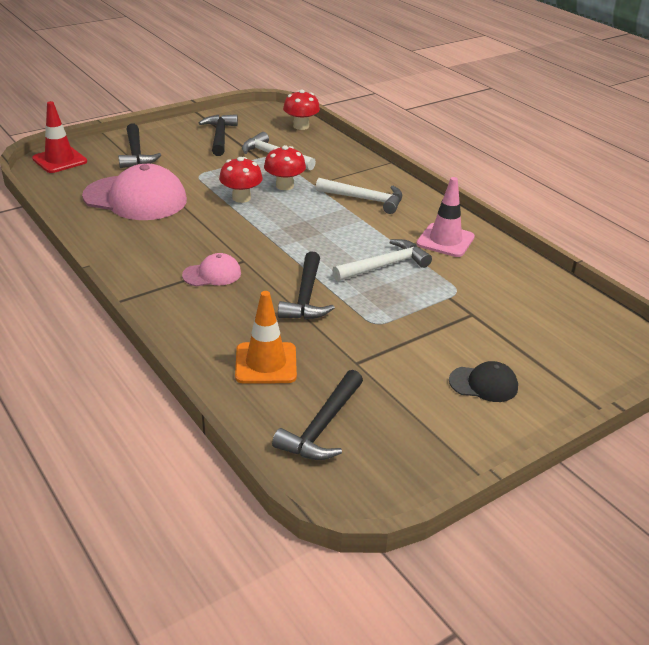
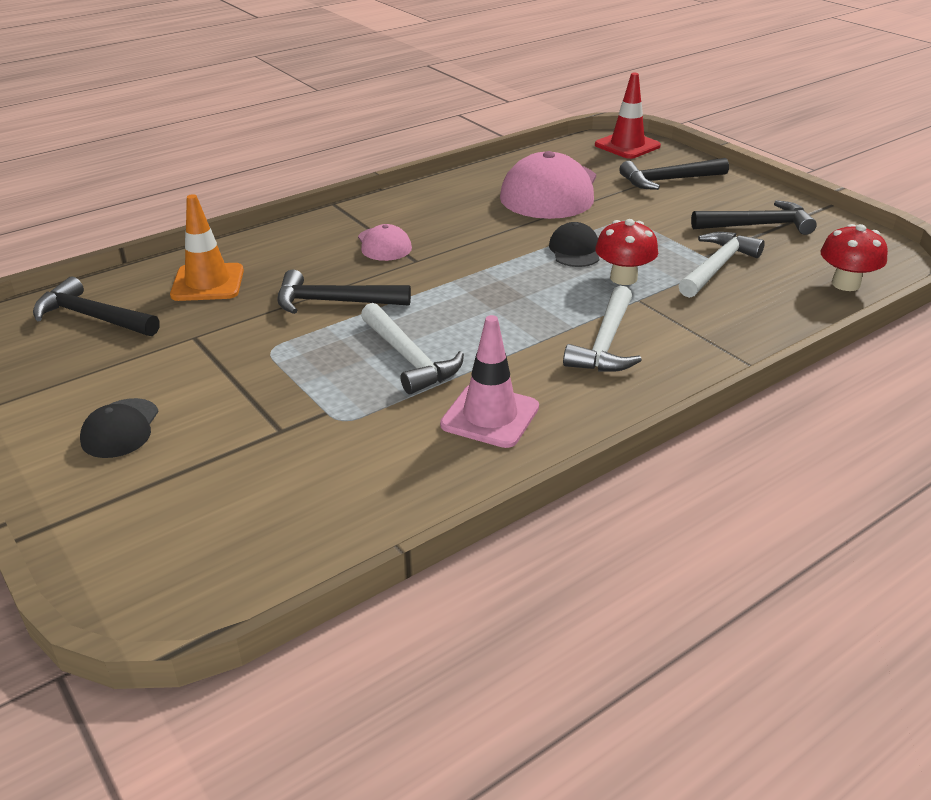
camera: 90 degrees right, 0 degrees up
red mushroom [219,157,263,203] -> black cap [549,222,599,267]

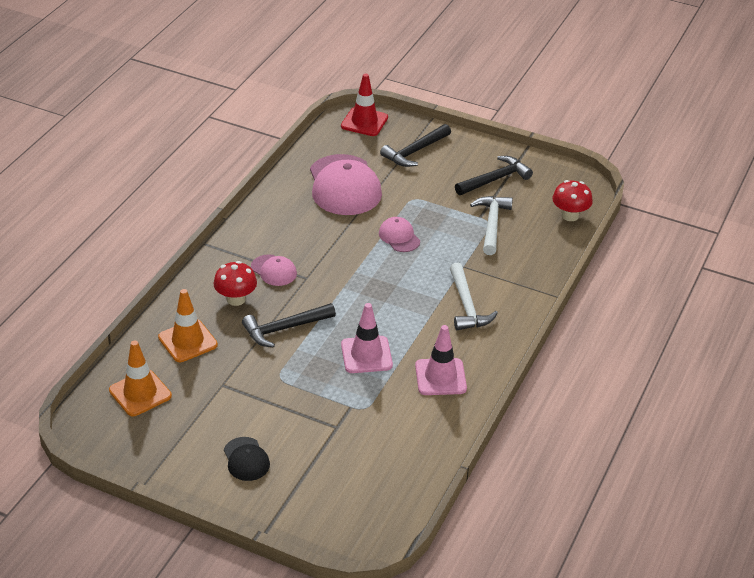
camera: 30 degrees left, 5 degrees up
black hammer [33,277,160,336] -> orange traffic cone [109,340,172,416]
white hammer [361,303,464,394] -> pink traffic cone [341,303,393,373]
black cap [549,222,599,267] -> pink cap [379,217,420,252]
red mushroom [595,219,658,285] -> red mushroom moved to [213,261,257,306]

